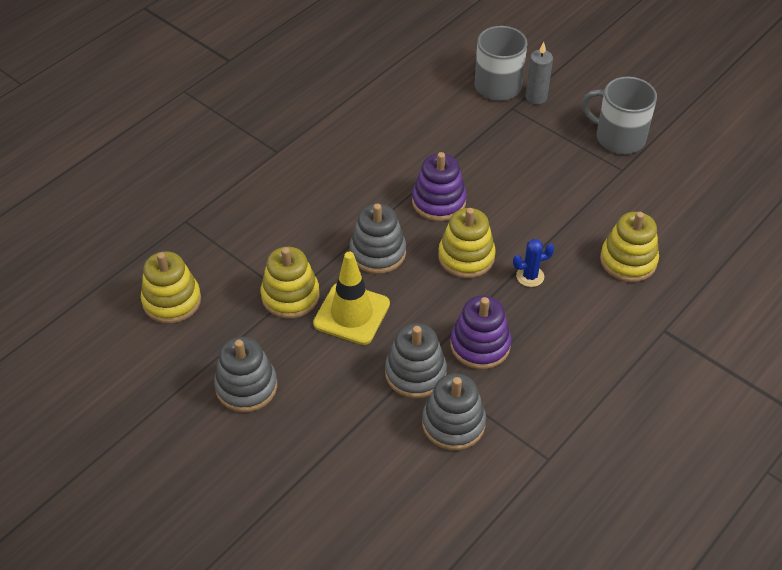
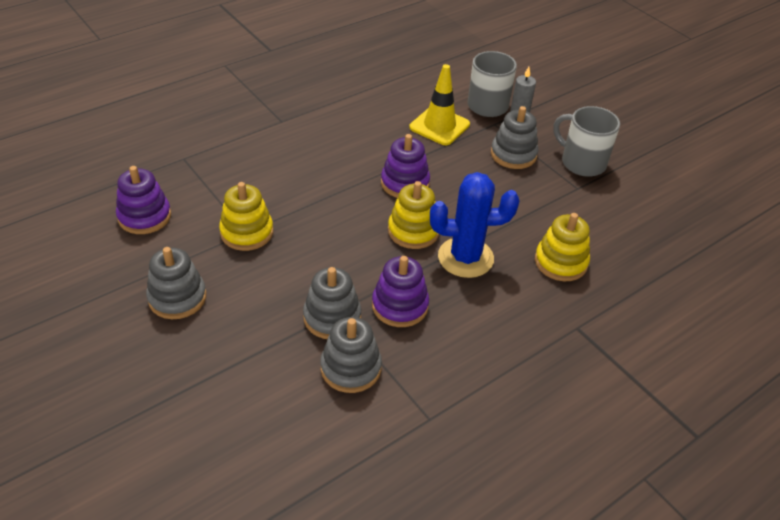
camera: 10 degrees right, 5 degrees down
yellow stacking toy [141,251,201,324] -> purple stacking toy [116,166,171,234]
yellow traffic cone [313,252,390,345] -> yellow traffic cone moved to [409,64,470,145]
grey stacking toy [349,203,406,274] -> grey stacking toy moved to [491,106,539,169]
blue cactus [513,239,554,287] -> blue cactus [430,172,519,278], size x2.16

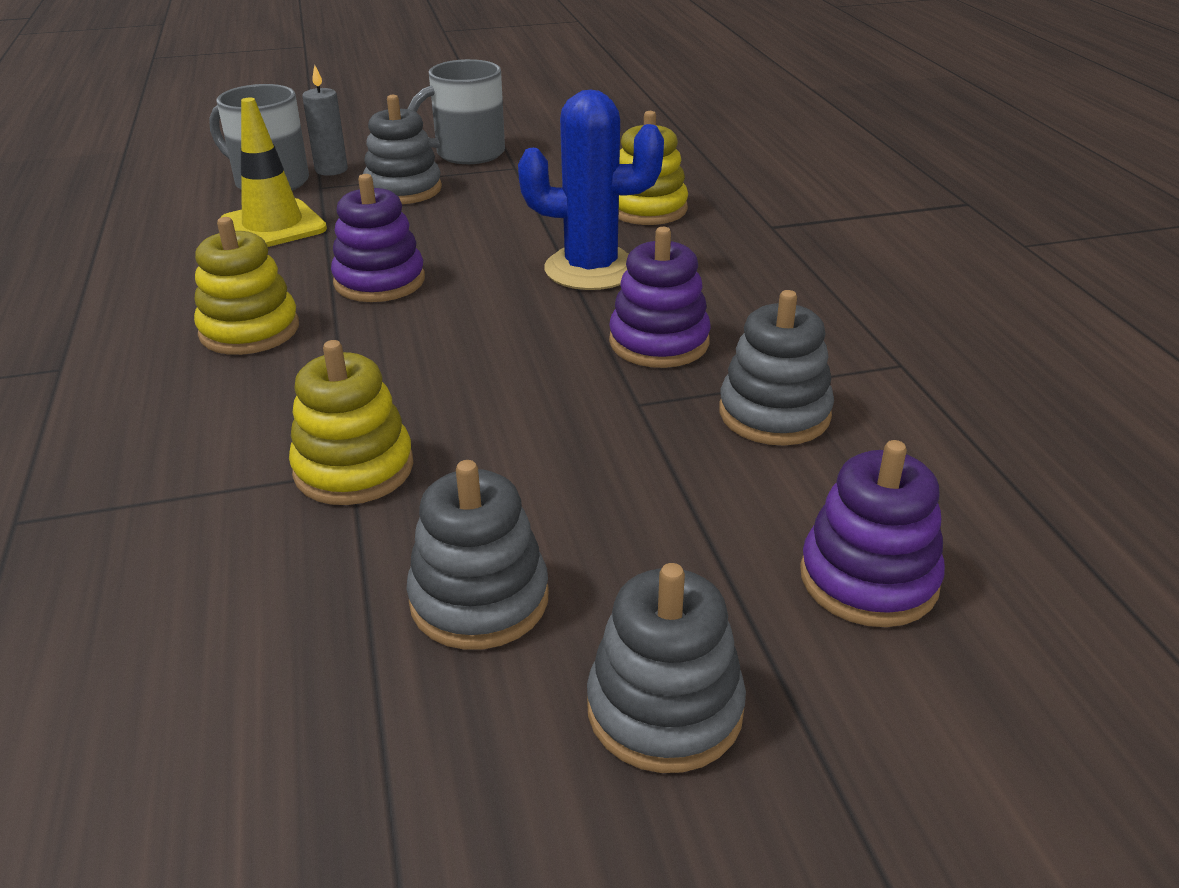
camera: 65 degrees left, 10 degrees down
purple stacking toy [116,166,171,234] -> purple stacking toy moved to [800,440,945,627]
grey stacking toy [303,267,361,339] -> grey stacking toy moved to [587,563,746,773]
yellow stacking toy [388,181,439,249] -> yellow stacking toy moved to [194,217,299,355]
blue cactus [430,172,519,278] -> blue cactus turned 75 degrees clockwise [518,90,664,290]

